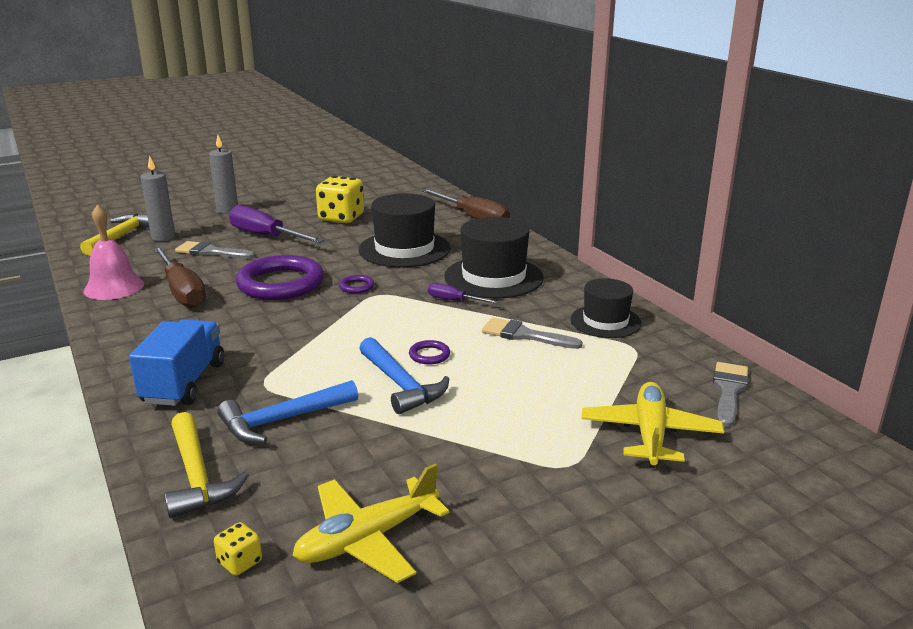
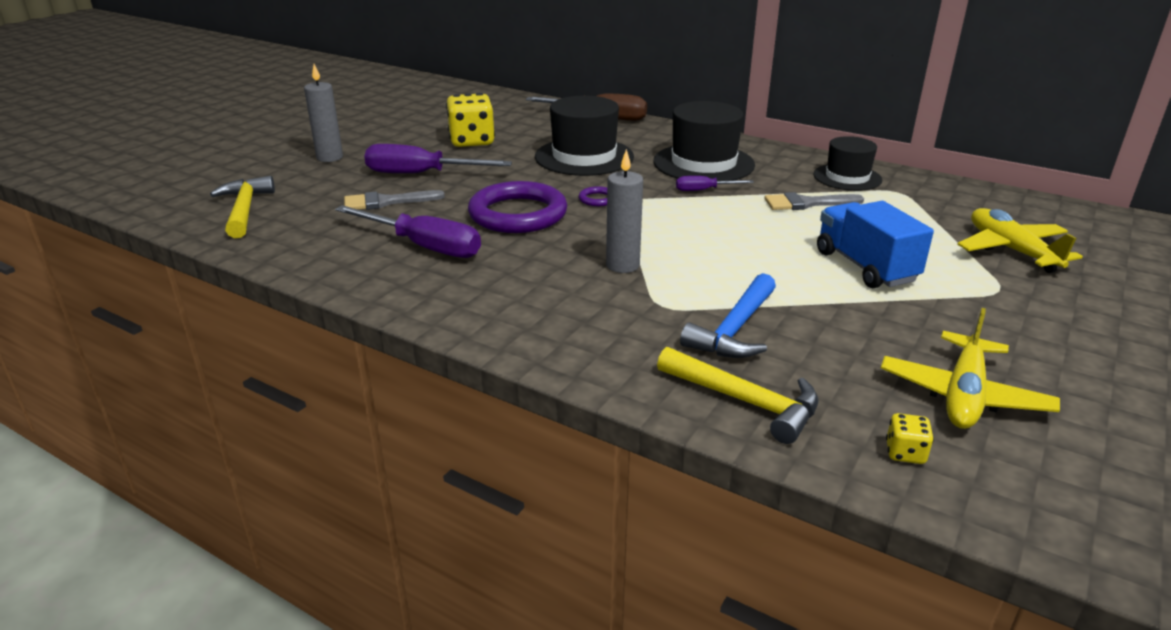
camera: 30 degrees left, 5 degrees up
pink bell [84,205,144,300] -> none
blue truck [129,319,224,406] -> blue truck moved to [817,201,934,288]
grey candle [141,155,175,241] -> grey candle moved to [606,149,643,273]
brown screwdriver [153,247,206,307] -> purple screwdriver [335,205,481,258]
blue hammer [359,337,449,414] -> none
purple ring [409,340,450,364] -> none
grey brush [713,362,748,427] -> none

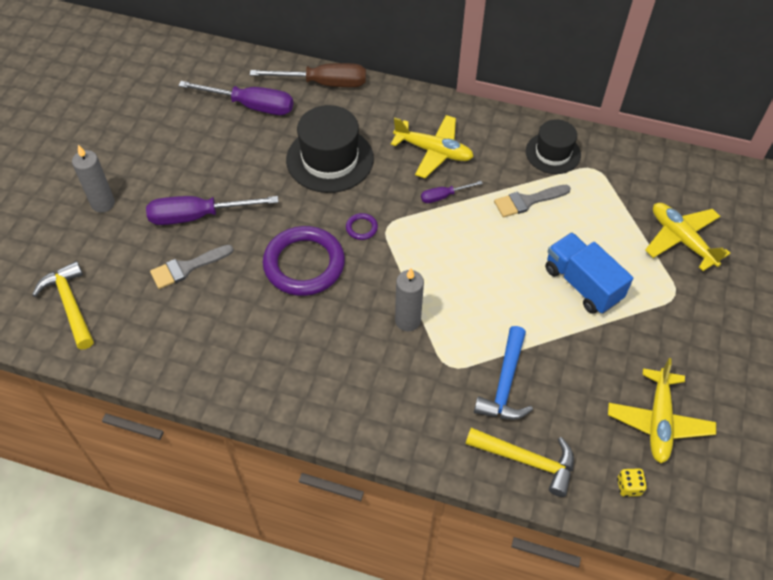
camera: 15 degrees left, 25 degrees up
purple screwdriver [335,205,481,258] -> purple screwdriver moved to [178,81,293,115]
yellow dice [446,93,495,147] -> none
black hat [654,101,755,181] -> yellow plane [391,115,474,178]

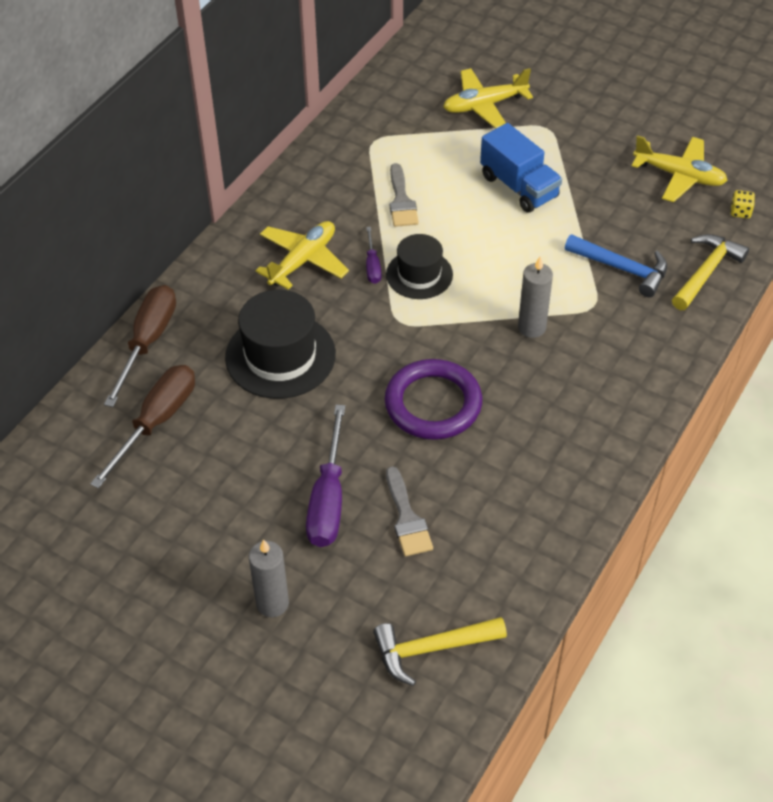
camera: 75 degrees left, 5 degrees down
purple screwdriver [178,81,293,115] -> brown screwdriver [90,365,195,488]
purple ring [346,213,378,240] -> none
black hat [526,119,581,174] -> black hat moved to [386,234,453,299]
blue truck [545,233,633,314] -> blue truck turned 105 degrees counterclockwise [480,123,562,213]

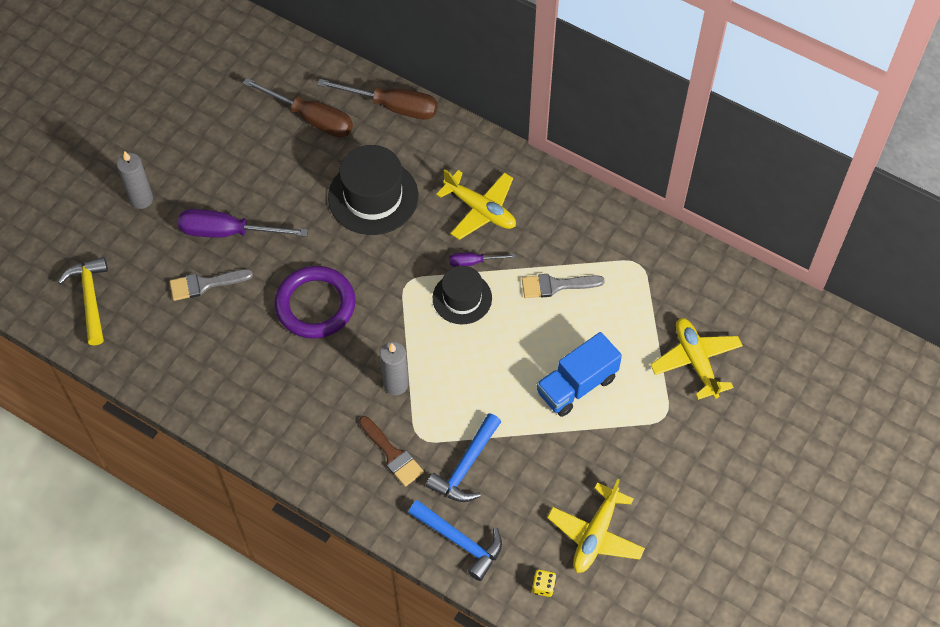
camera: 90 degrees right, 10 degrees up
yellow hammer [672,234,749,310] -> blue hammer [408,500,502,581]
none -> brown brush [359,416,424,487]

